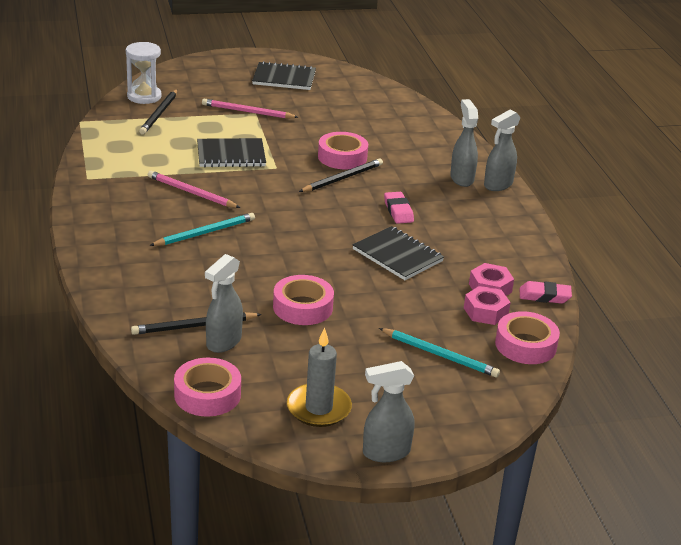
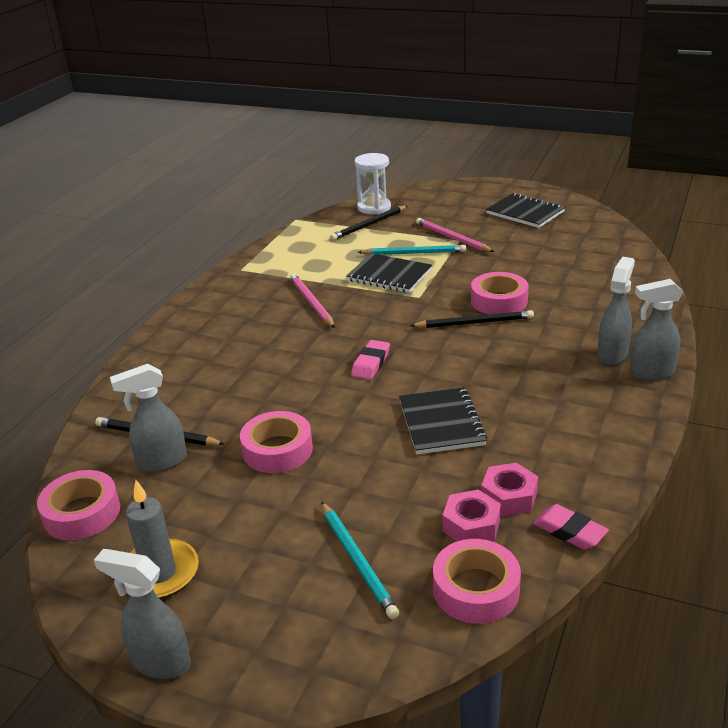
camera: 40 degrees right, 0 degrees up
turquoise pencil [149,213,255,246] -> turquoise pencil moved to [358,245,466,255]
pink eraser [384,192,414,224] -> pink eraser moved to [351,340,390,380]

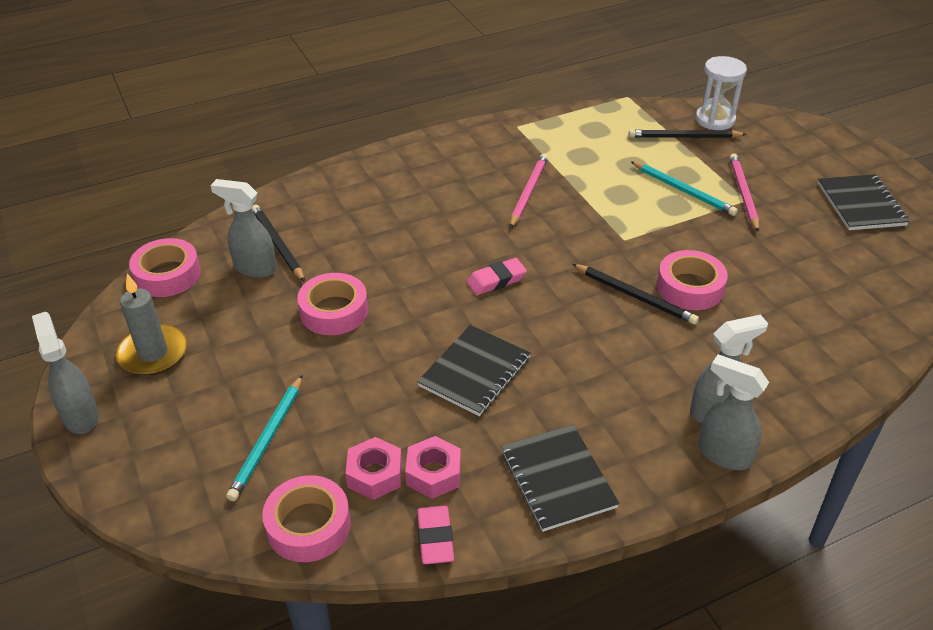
camera: 40 degrees right, 10 degrees up
black notebook [346,253,432,293] -> black notebook moved to [501,425,619,532]

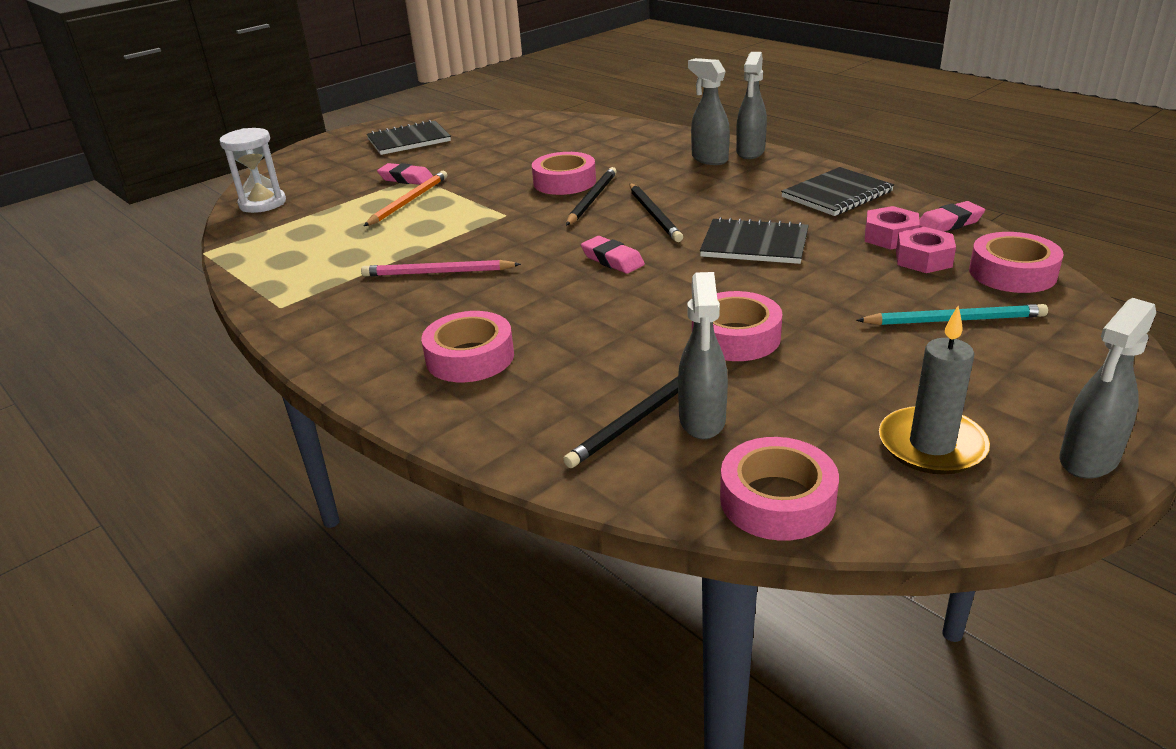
camera: 105 degrees left, 10 degrees down
black pencil [629,129,747,138] -> black pencil moved to [629,184,683,242]
turquoise pencil [630,161,738,216] -> orange pencil [364,171,447,226]
pink pencil [730,154,759,232] -> pink eraser [377,163,433,185]
none -> pink tape [421,311,514,382]

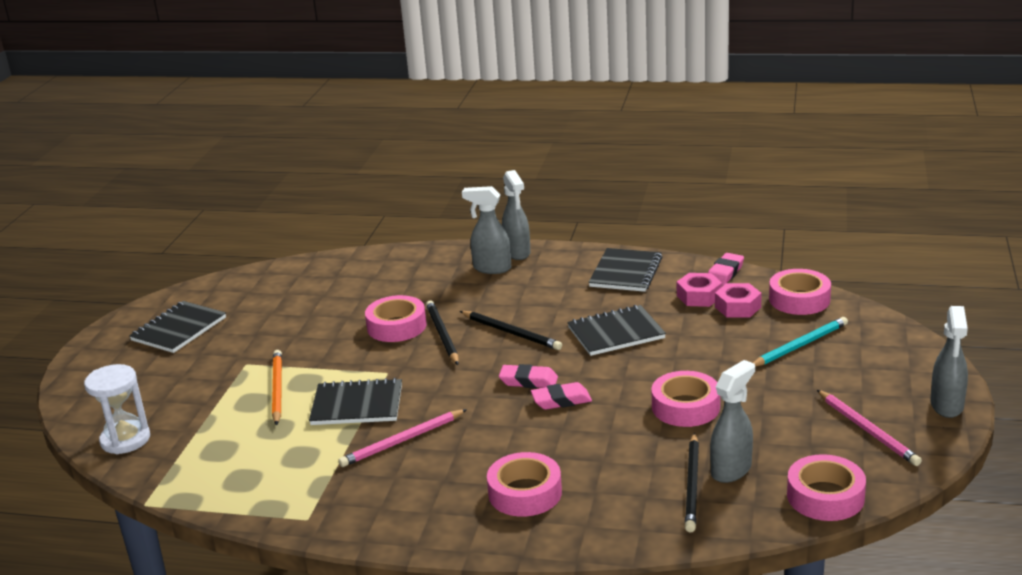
camera: 35 degrees left, 5 degrees down
pink eraser [377,163,433,185] -> pink eraser moved to [531,382,592,410]
grey spray bottle [678,272,728,439] -> grey spray bottle turned 105 degrees counterclockwise [710,360,755,483]
grey candle [879,306,990,475] -> pink pencil [817,390,922,466]
none -> black notebook [309,378,402,425]

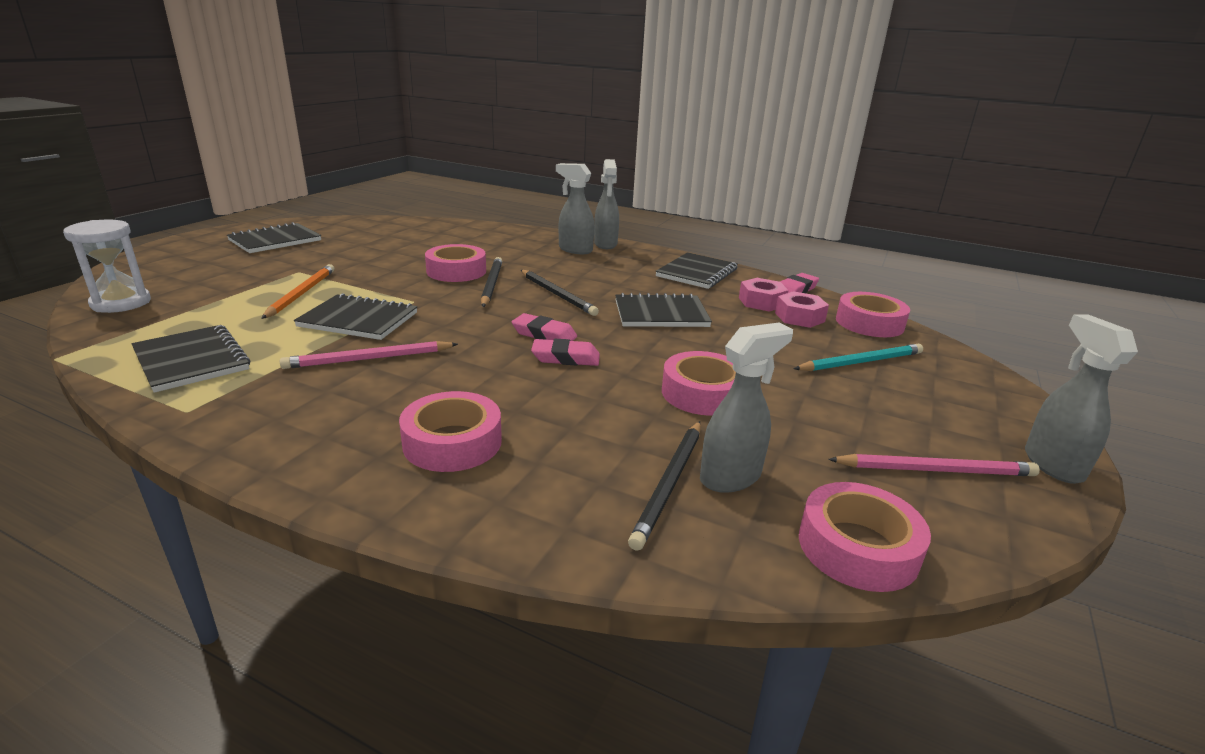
camera: 10 degrees right, 0 degrees up
pink pencil [817,390,922,466] -> pink pencil turned 75 degrees counterclockwise [828,454,1040,476]
grey spray bottle [931,306,968,418] -> grey spray bottle turned 150 degrees clockwise [1025,315,1138,484]
none -> black notebook [131,325,251,393]

